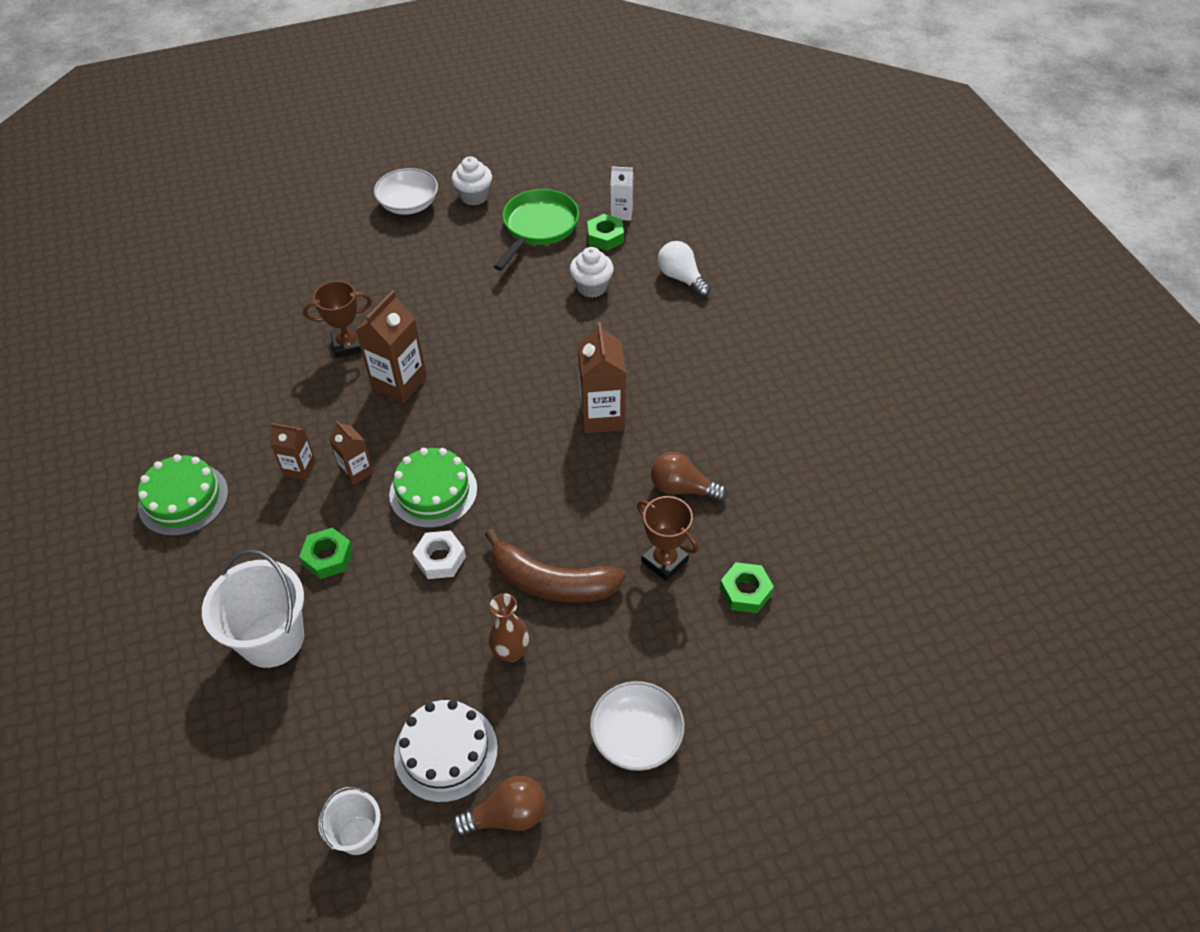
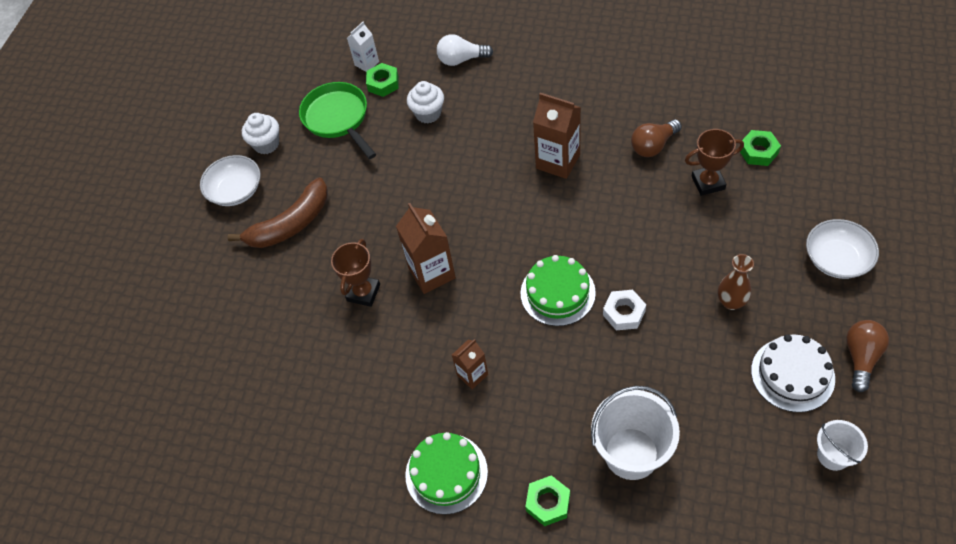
camera: 50 degrees left, 5 degrees up
green nut [299,528,353,579] -> green nut moved to [525,475,570,526]
brown carton [329,421,374,485] -> none
brown banana [485,529,626,603] -> brown banana moved to [227,177,328,248]

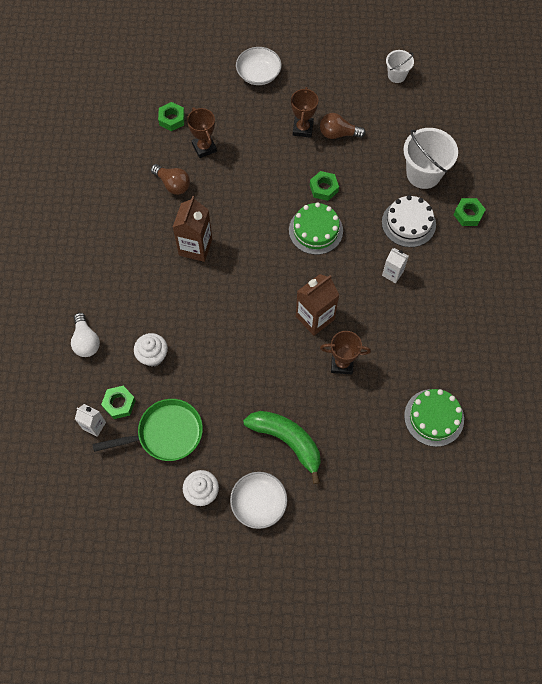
camera: 110 degrees left, 10 degrees up
brown banana [227,177,328,248] -> green banana [243,411,321,484]
green pan [299,82,376,159] -> green pan turned 150 degrees counterclockwise [92,399,203,461]
green cake [405,432,488,515] -> green cake moved to [404,389,464,447]
brown carton [452,339,488,389] -> white carton [382,248,409,283]
white nut [603,290,646,330] -> green nut [310,171,339,201]
brown vase [718,254,754,310] -> brown trophy [291,87,318,138]
white cake [751,334,835,412] -> white cake moved to [382,195,436,247]
brown light bulb [846,320,889,392] -> brown light bulb moved to [320,113,366,139]

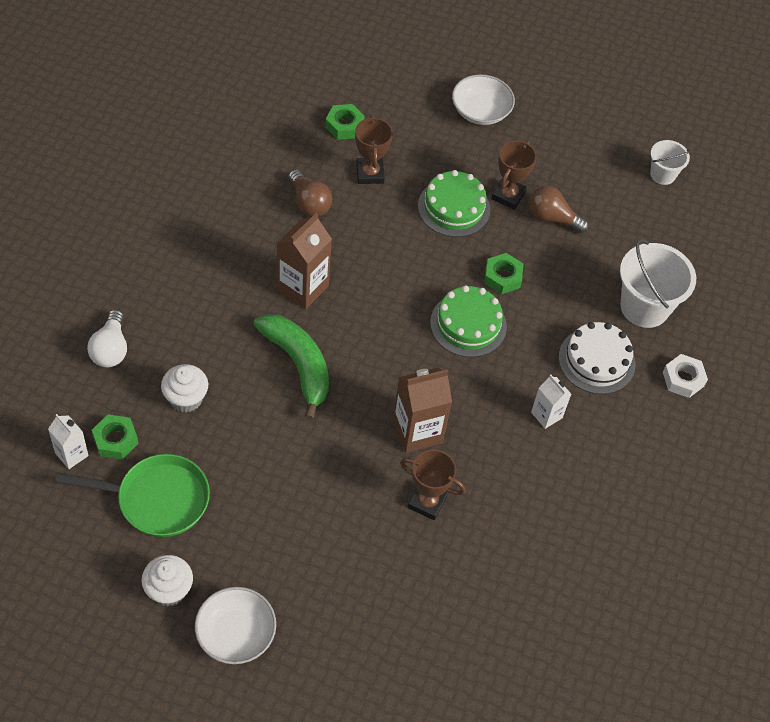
camera: 15 degrees right, 10 degrees down
green banana [243,411,321,484] -> green banana moved to [254,314,329,420]
green cake [404,389,464,447] -> green cake moved to [418,170,490,237]
green nut [454,198,486,226] -> white nut [663,354,708,398]

